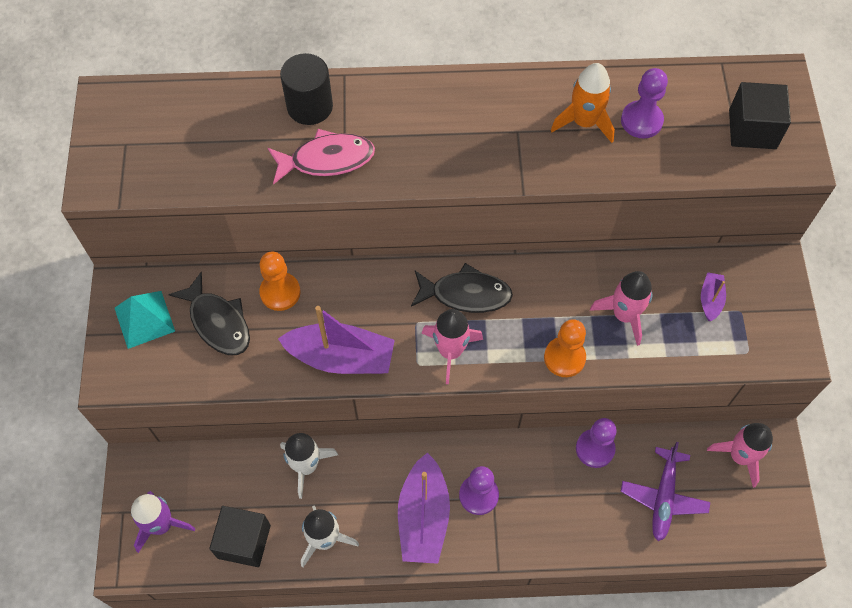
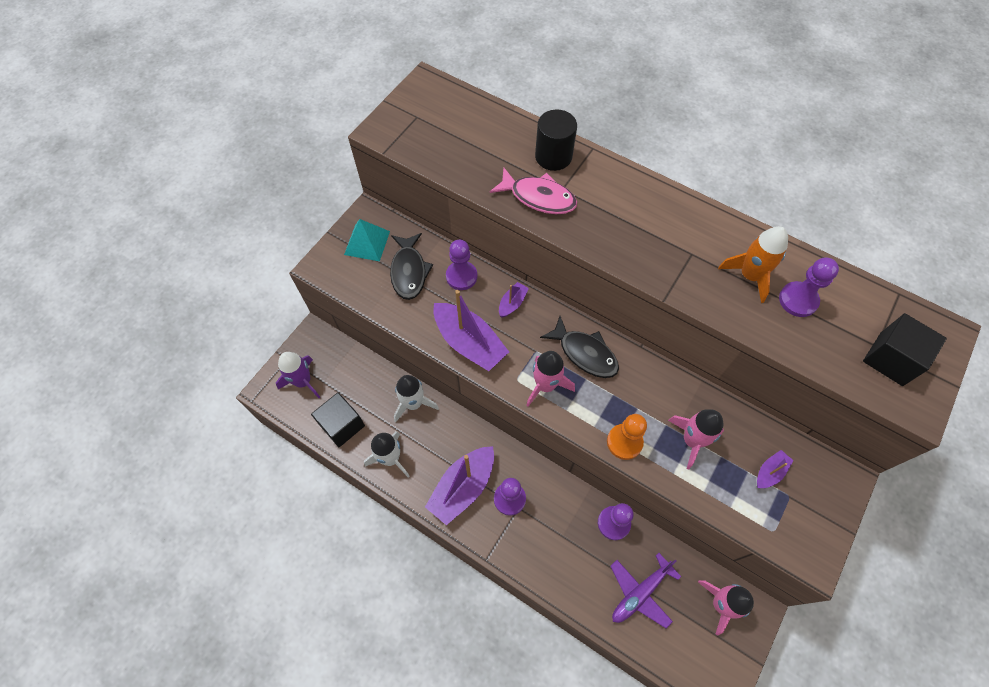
camera: 35 degrees right, 0 degrees up
orange pawn [259,251,301,311] -> purple pawn [446,240,477,290]
none -> purple boat [499,282,529,318]

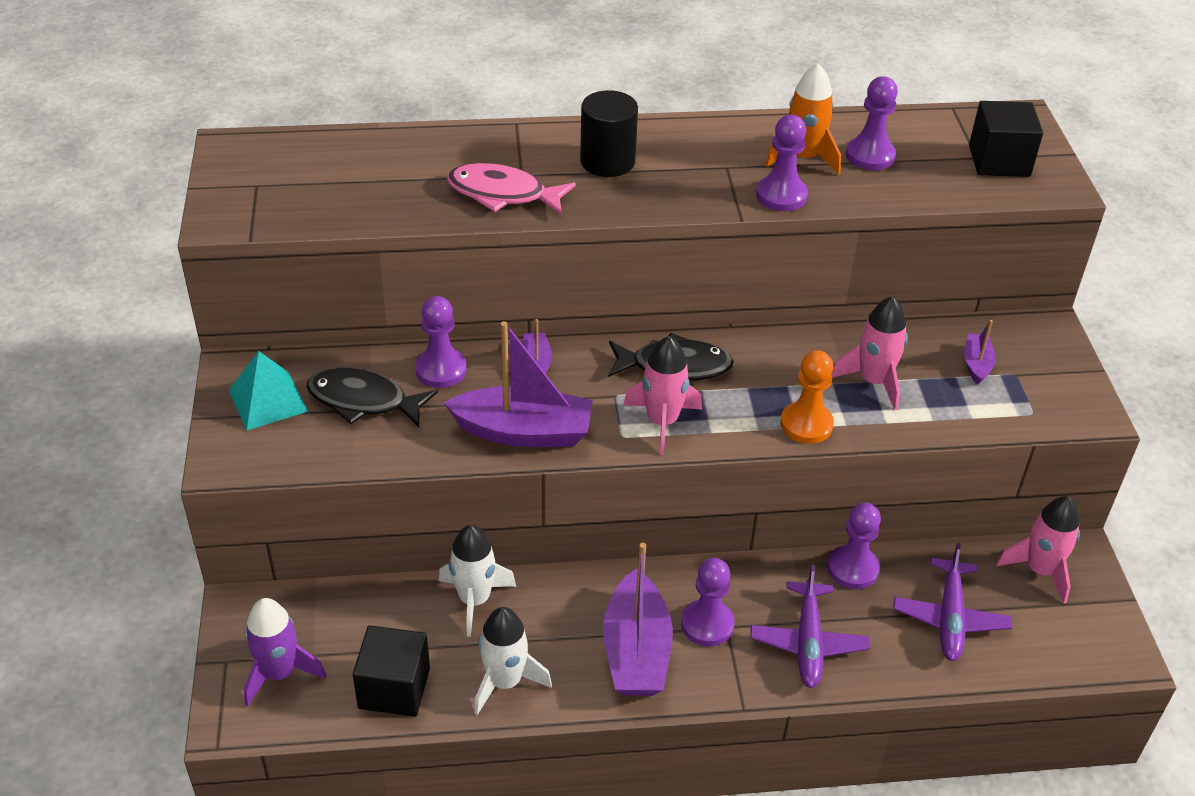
camera: 40 degrees left, 20 degrees down
black fish [390,233,433,300] -> black fish turned 150 degrees clockwise [306,368,438,427]
pink fish [490,167,577,214] -> pink fish turned 150 degrees counterclockwise [447,163,576,215]
black cylinder [535,110,577,171] -> black cylinder moved to [580,90,638,177]
none -> purple plane [750,565,870,688]
none -> purple pawn [756,115,808,211]

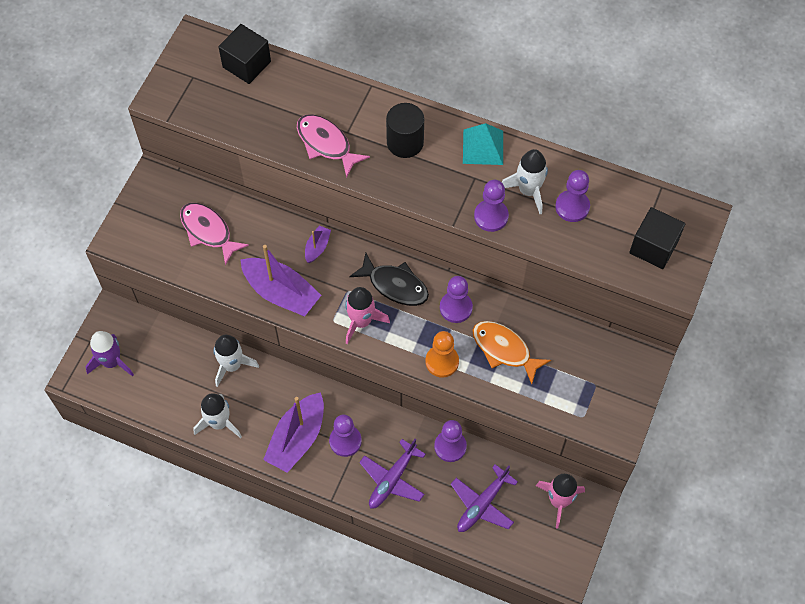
camera: 30 degrees right, 20 degrees up
turquoise pyramid [228,351,308,431] -> turquoise pyramid moved to [463,123,503,165]
black fish [306,368,438,427] -> pink fish [180,203,249,265]
black cube [353,625,430,717] -> black cube moved to [218,24,271,84]
purple pawn [415,296,467,388] -> purple pawn moved to [440,276,473,323]
orange rocket [765,63,841,175] -> white rocket [502,149,548,214]
pink rocket [831,296,908,410] -> orange fish [473,321,551,384]
purple boat [964,320,996,384] -> none

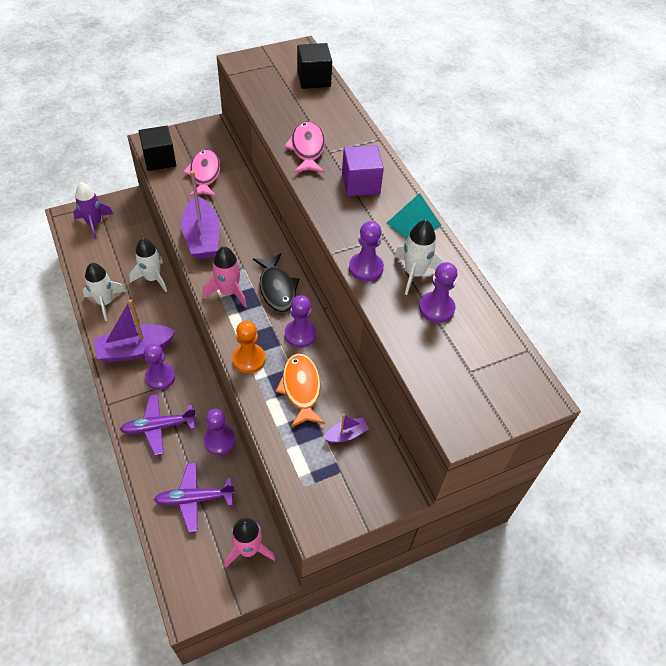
camera: 40 degrees right, 10 degrees down
purple boat [305,226,331,263] -> purple boat moved to [324,414,369,443]
black cylinder [386,103,424,158] -> purple cube [342,145,384,196]
black cube [629,207,685,269] -> black cube moved to [139,126,176,171]

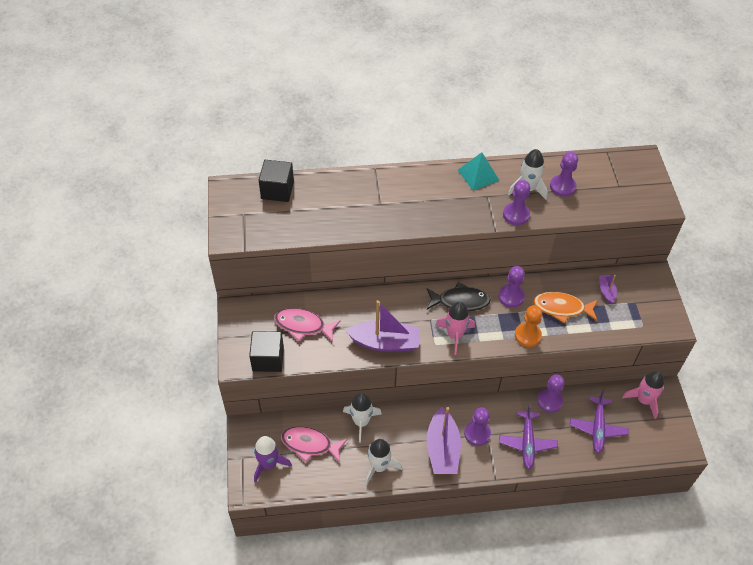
camera: 70 degrees left, 0 degrees up
pink fish [284,121,325,173] -> pink fish moved to [281,426,347,462]
purple cube [342,145,384,196] -> none

